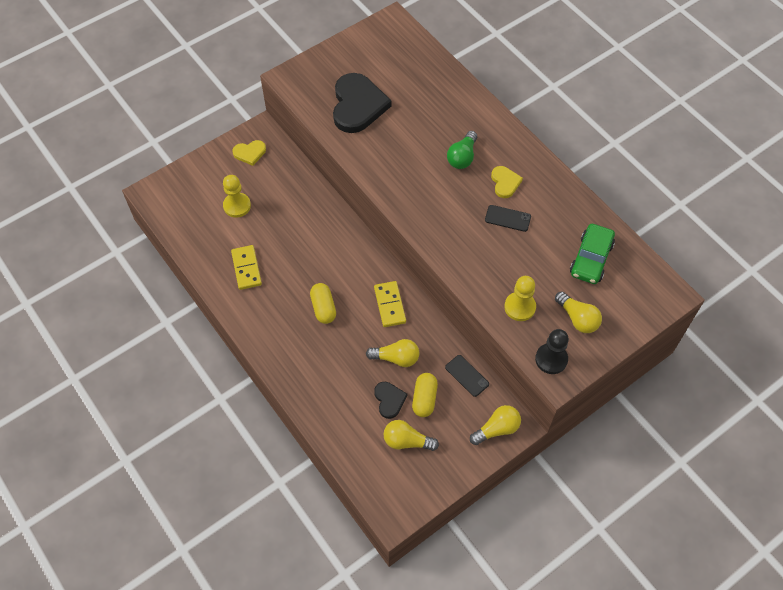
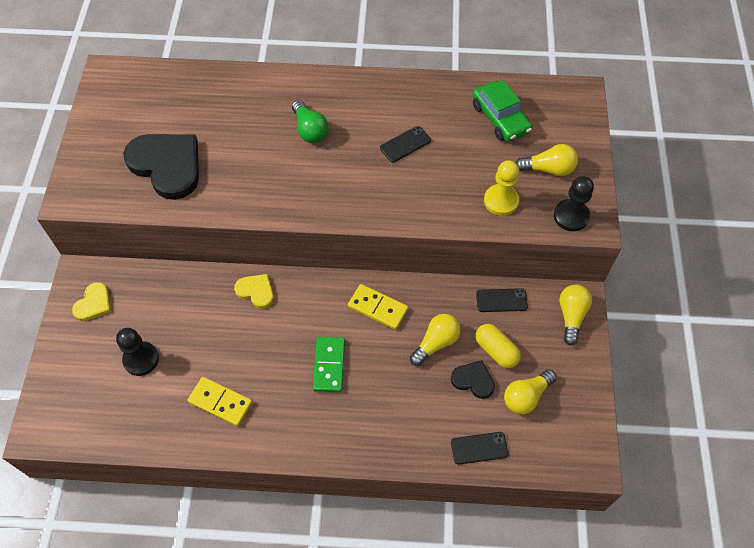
camera: 50 degrees left, 0 degrees up
yellow pawn [223,175,251,218] -> black pawn [116,328,159,376]
yellow capsule [310,283,336,324] -> green domino [313,337,345,392]
yellow heart [491,166,523,198] -> yellow heart moved to [234,274,274,309]
none -> black phone [451,432,509,465]

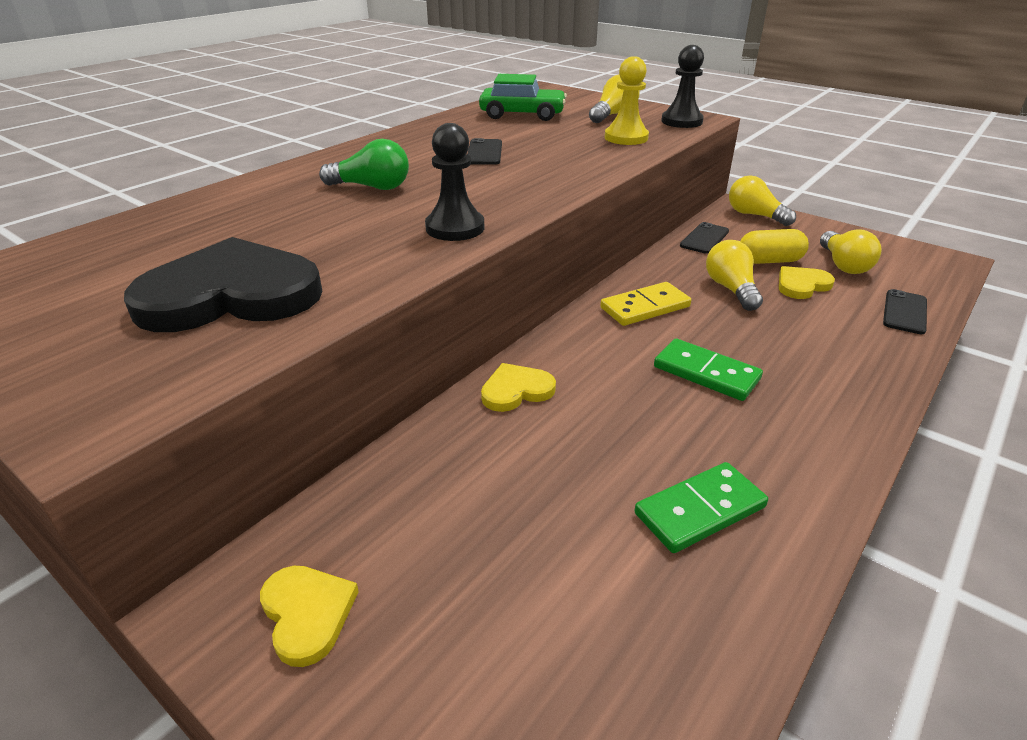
camera: 55 degrees left, 25 degrees down
black pawn [116,328,159,376] -> black pawn moved to [425,123,484,241]
yellow domino [188,377,252,426] -> green domino [634,462,768,553]
black heart [451,360,495,399] -> yellow heart [779,266,835,299]

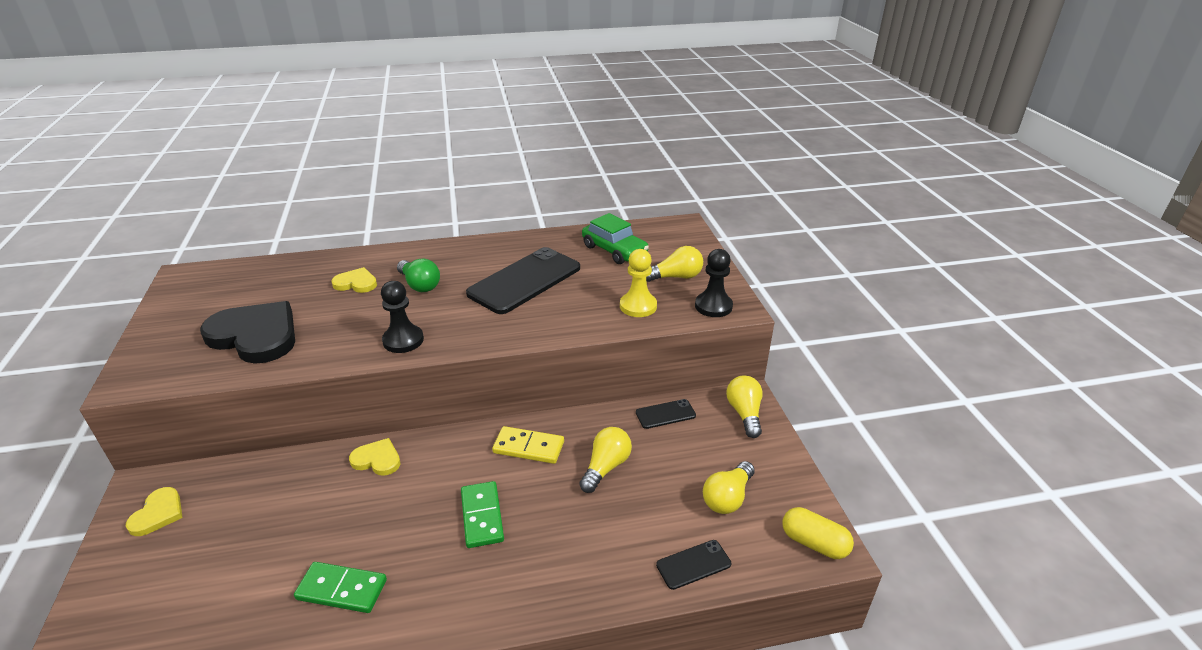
camera: 40 degrees right, 0 degrees up
black phone [467,138,502,165] -> black phone [466,247,580,314], size x2.19
yellow capsule [740,229,809,264] -> yellow capsule moved to [782,507,854,559]
yellow heart [779,266,835,299] -> yellow heart moved to [331,267,377,293]

